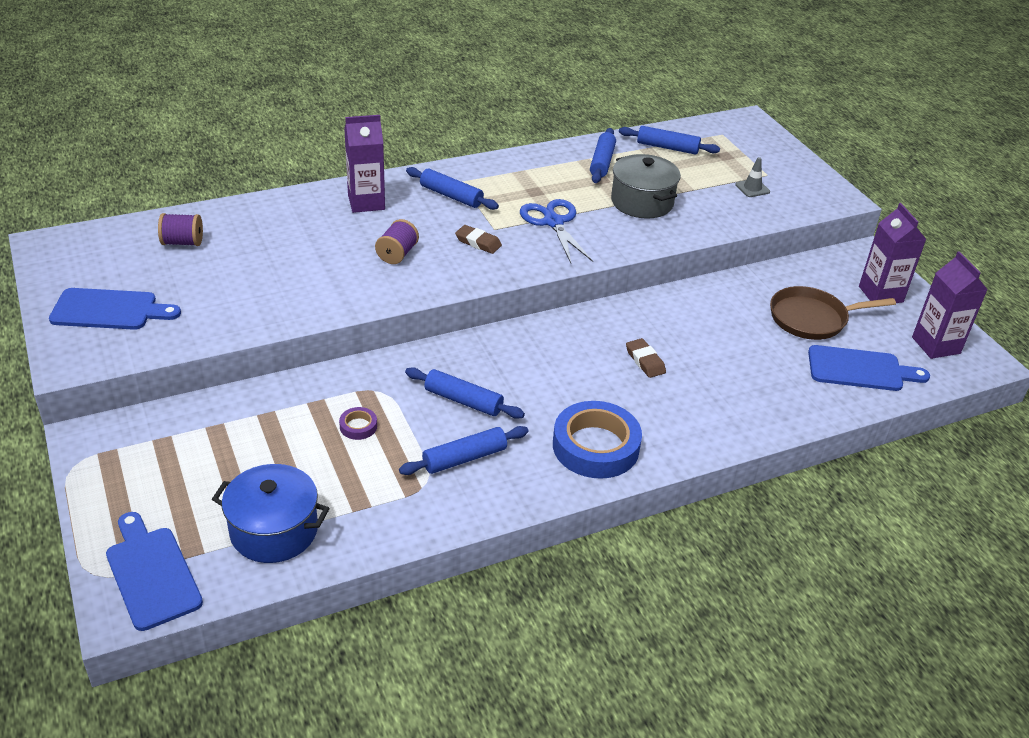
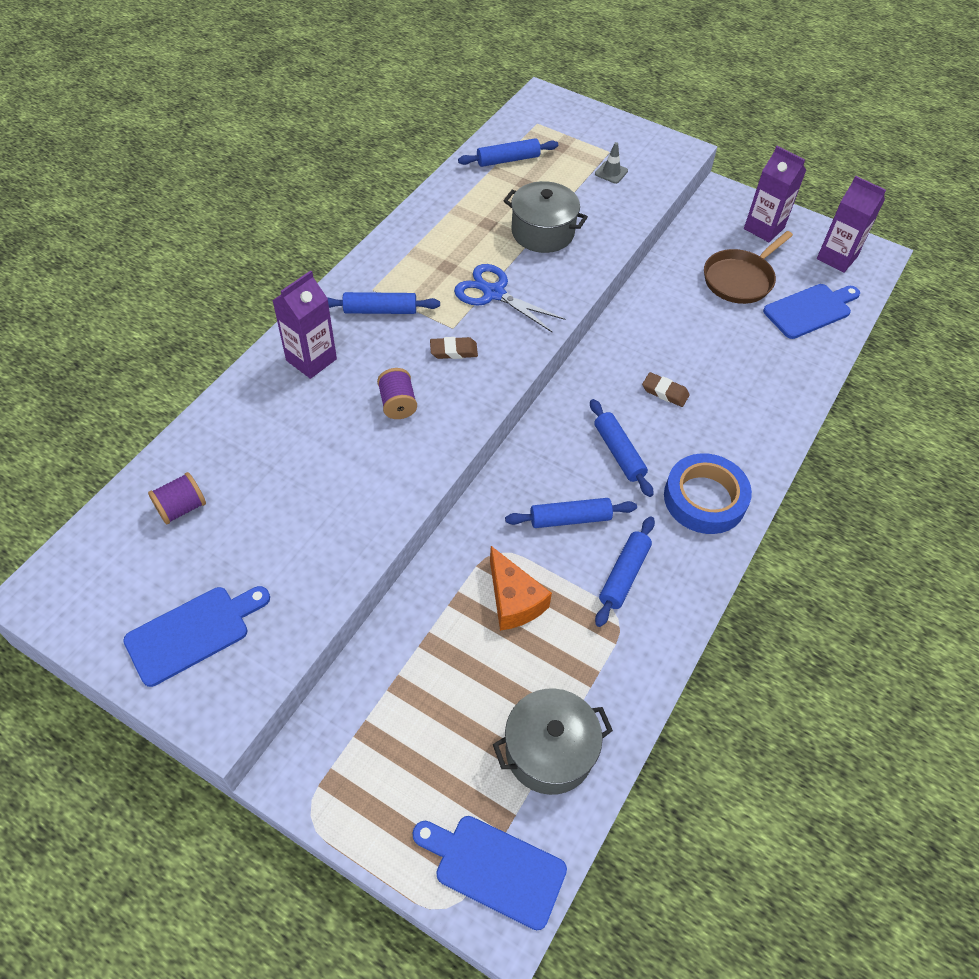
camera: 35 degrees left, 15 degrees up
blue pot [212,464,330,563] -> grey pot [493,688,613,795]
purple tape [339,407,377,440] -> orange cheese [490,546,552,631]
blue rolling pin [590,128,616,183] -> blue rolling pin moved to [590,399,653,497]

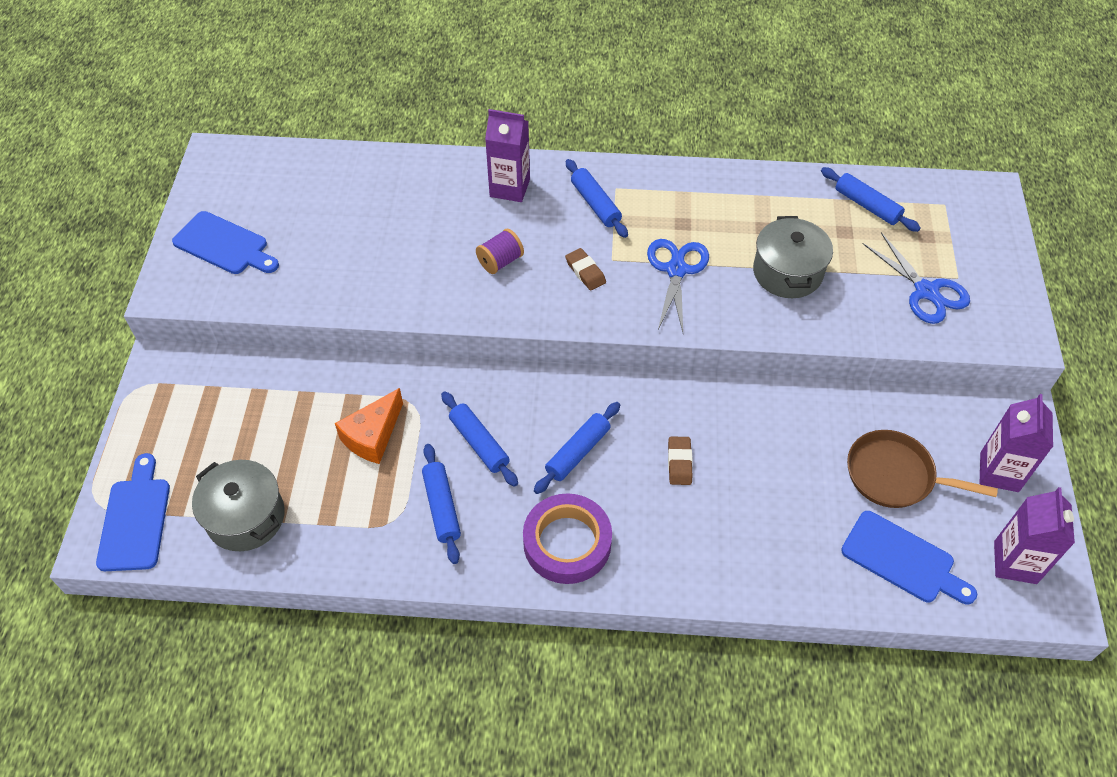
camera: 65 degrees right, 0 degrees up
purple spool [148,472,206,524] -> none
grey traffic cone [595,142,628,184] -> blue scissors [863,232,970,324]
blue rolling pin [595,516,655,627] -> blue rolling pin turned 75 degrees clockwise [422,444,461,564]
blue tape [664,453,752,534] -> purple tape [523,493,612,584]

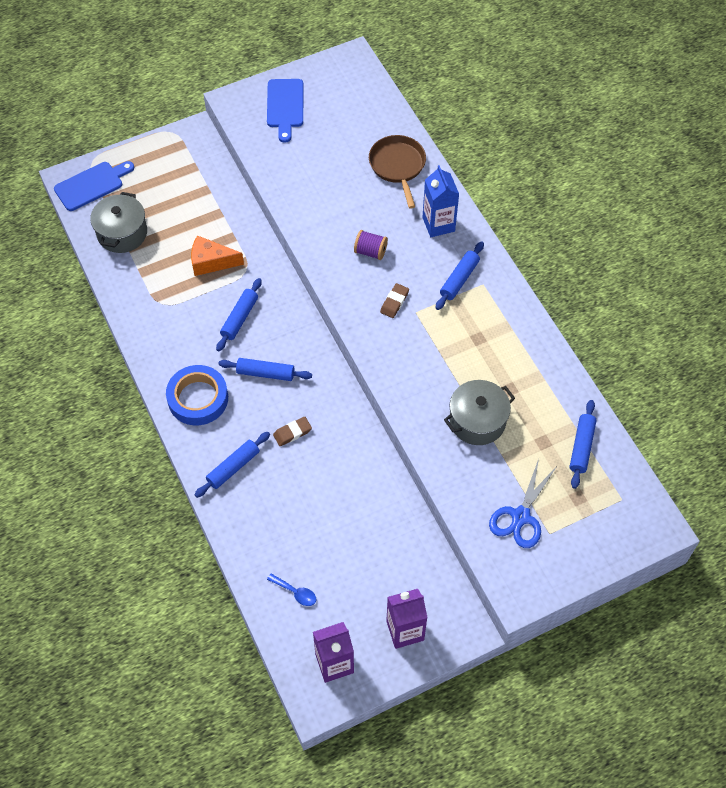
camera: 60 degrees right, 5 degrees up
blue rolling pin [422,444,461,564] -> blue rolling pin moved to [194,432,270,498]
purple carton [485,109,530,202] -> blue carton [422,165,459,237]
purple tape [523,493,612,584] -> blue tape [166,365,228,425]
blue scissors [647,239,709,332] -> none
blue cutting board [841,511,977,604] -> blue spoon [267,574,316,606]
brown pan [847,430,998,508] -> brown pan moved to [369,135,426,209]

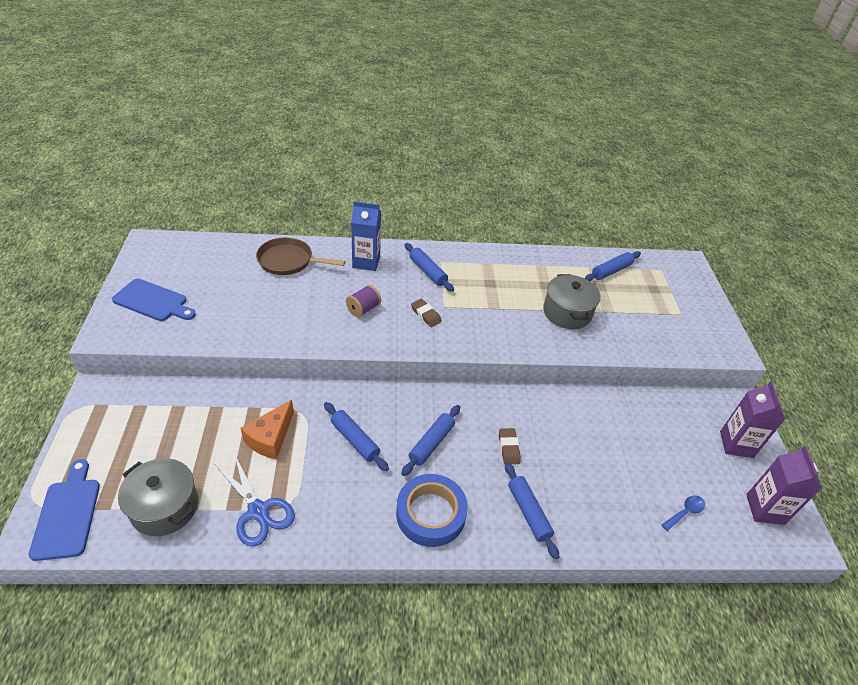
camera: 70 degrees left, 15 degrees down
blue scissors [489,459,558,548] -> blue scissors moved to [216,455,295,547]
blue rolling pin [570,400,597,489] -> blue rolling pin turned 75 degrees counterclockwise [585,251,641,281]

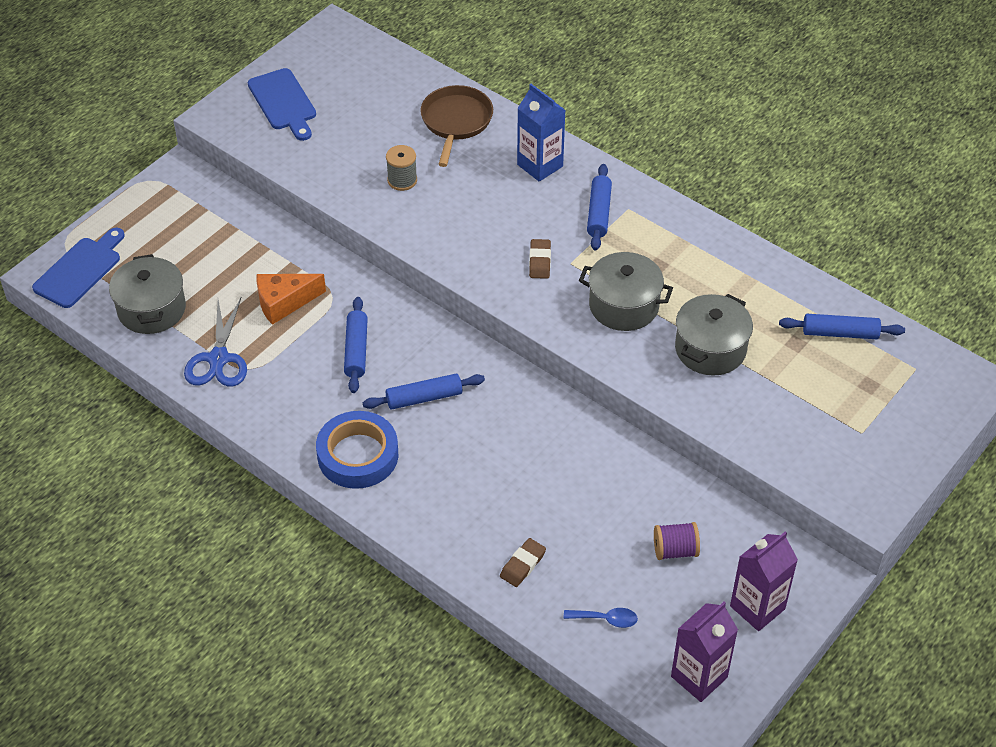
camera: 45 degrees right, 5 degrees up
brown pan [256,237,345,275] -> brown pan turned 45 degrees clockwise [420,85,493,167]
purple spool [346,285,381,317] -> purple spool moved to [654,522,700,560]
brown eraser [499,428,521,464] -> brown eraser moved to [500,538,546,587]
blue rolling pin [505,462,559,559] -> none
none -> grey spool [386,145,417,191]
none -> grey pot [579,252,673,331]

